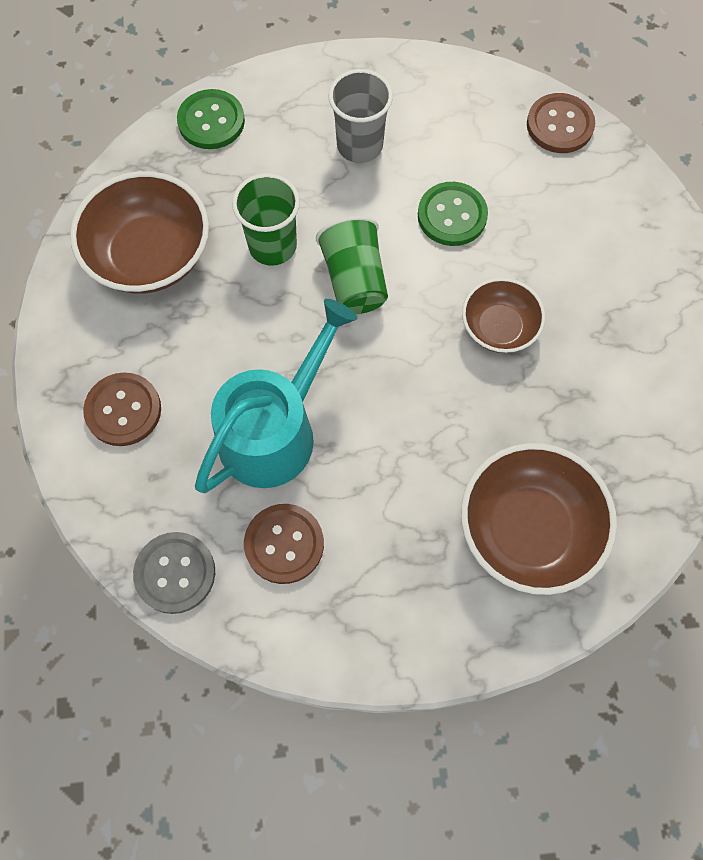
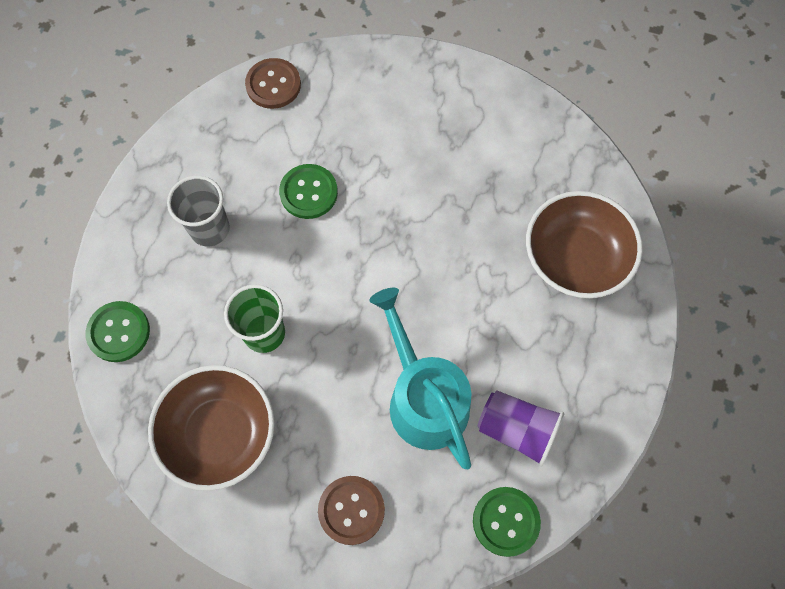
camera: 65 degrees left, 0 degrees up
grey button [133,532,215,614] -> green button [473,487,541,557]
brown button [244,504,324,584] -> purple cup [477,390,564,467]
green cup [316,216,388,314] -> none
brown bowl [462,278,545,353] -> none

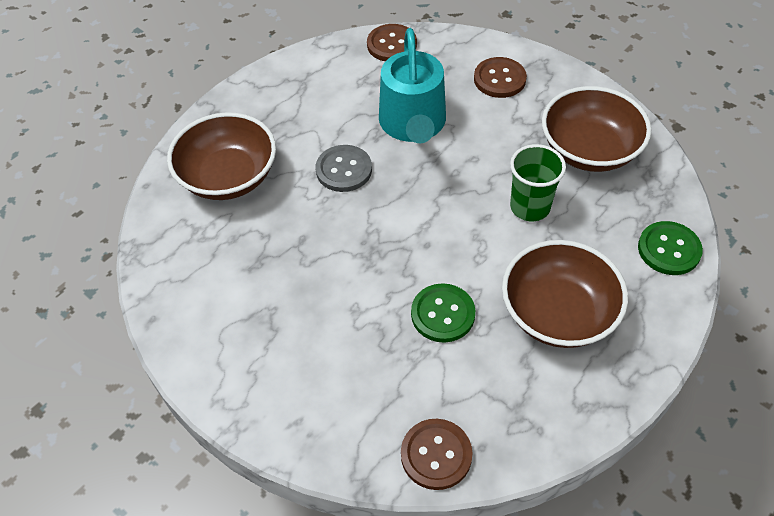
camera: 155 degrees left, 15 degrees down
grey cup [167,176,230,246] -> brown bowl [502,240,628,348]
green button [473,487,541,557] -> brown button [367,24,417,61]
purple cup [477,390,564,467] -> none
none -> grey button [316,145,372,192]

